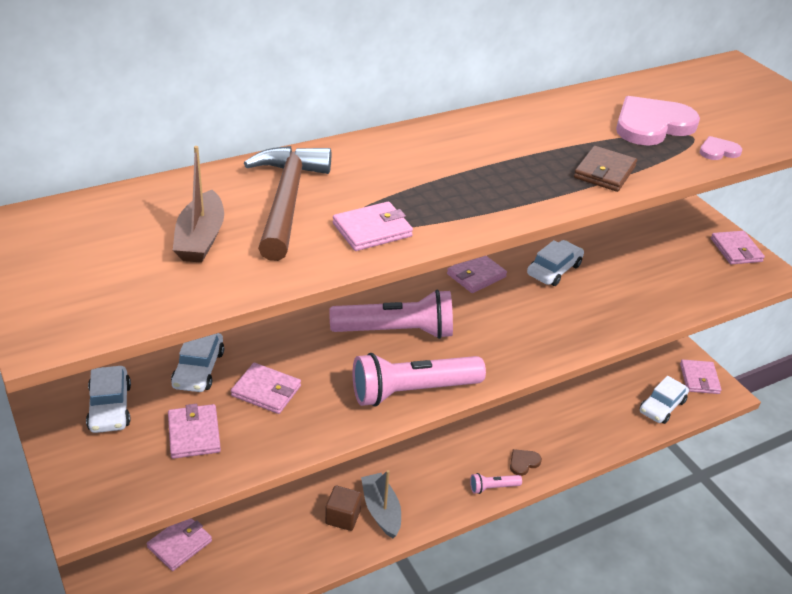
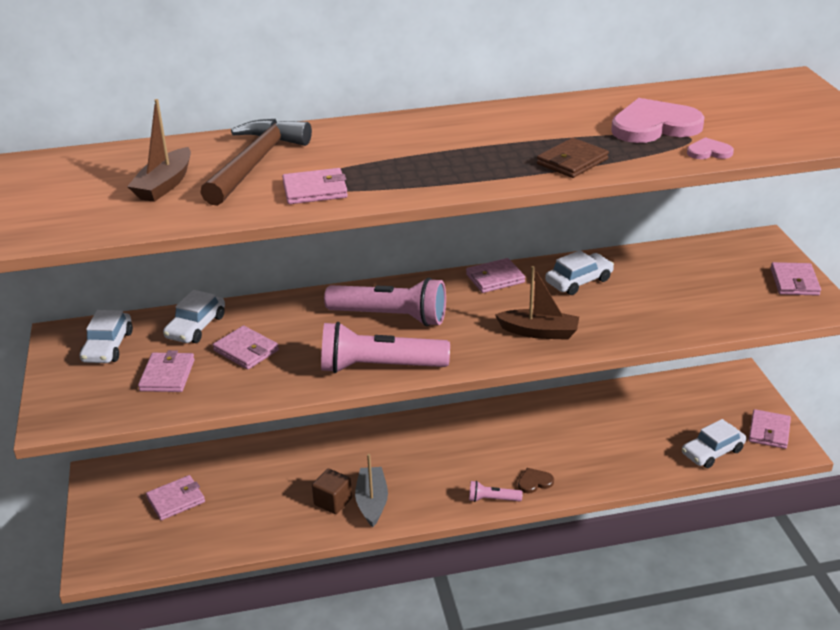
camera: 20 degrees right, 5 degrees down
none -> brown boat [495,266,579,340]

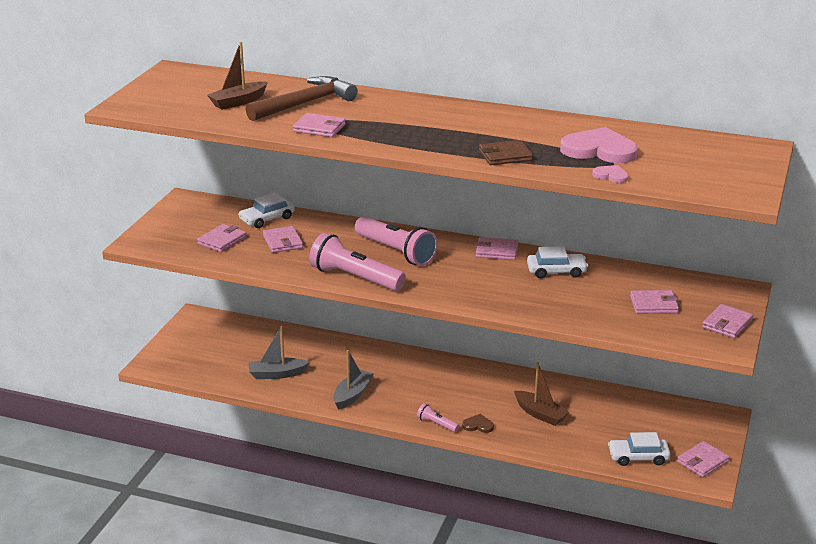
camera: 30 degrees right, 5 degrees down
white car [80,310,133,363] -> none
pink wallet [146,475,205,520] -> pink wallet moved to [630,290,679,314]
brown cube [312,469,352,514] -> none
brown boat [495,266,579,340] -> brown boat moved to [514,362,570,426]
none -> grey boat [249,326,310,379]

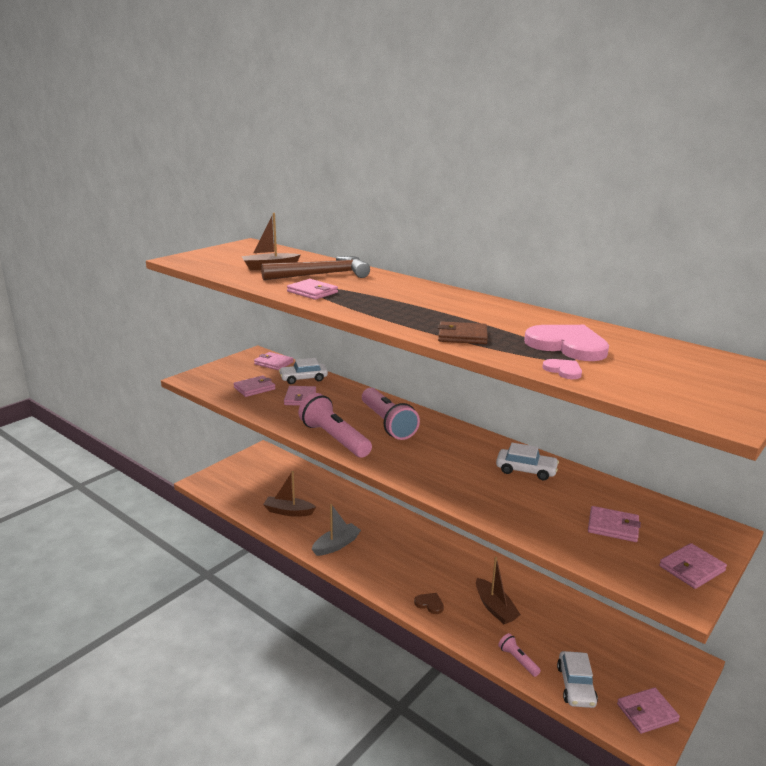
camera: 20 degrees right, 5 degrees down
grey boat [249,326,310,379] -> brown boat [263,471,316,517]
pink flashlight [417,403,459,432] -> pink flashlight moved to [498,633,541,677]
pink wallet [476,237,518,260] -> pink wallet moved to [254,352,294,370]
white car [608,432,670,466] -> white car turned 105 degrees counterclockwise [557,651,598,708]

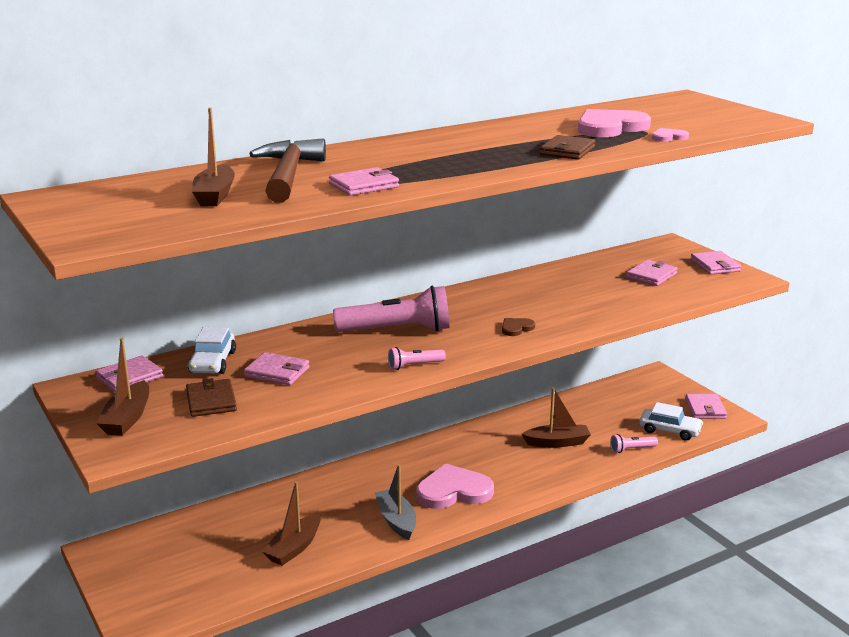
camera: 70 degrees left, 0 degrees up
pink wallet [233,375,276,397] -> brown wallet [186,378,237,417]
pink flashlight [298,393,372,458] -> pink flashlight [388,347,446,370], size x0.46
brown heart [414,593,444,614] -> brown heart moved to [502,318,535,336]
white car [496,443,559,480] -> none
none -> brown boat [96,338,149,436]
none -> pink heart [416,463,494,509]

